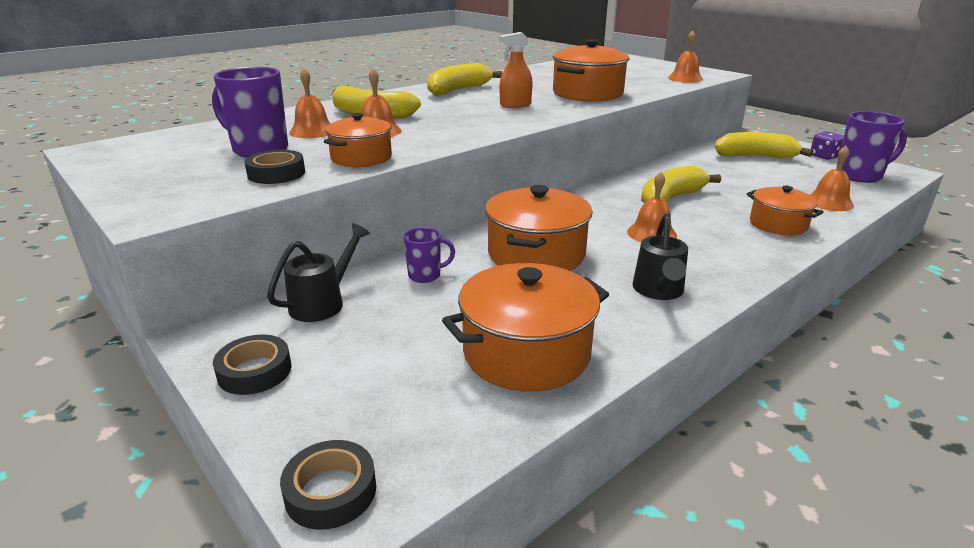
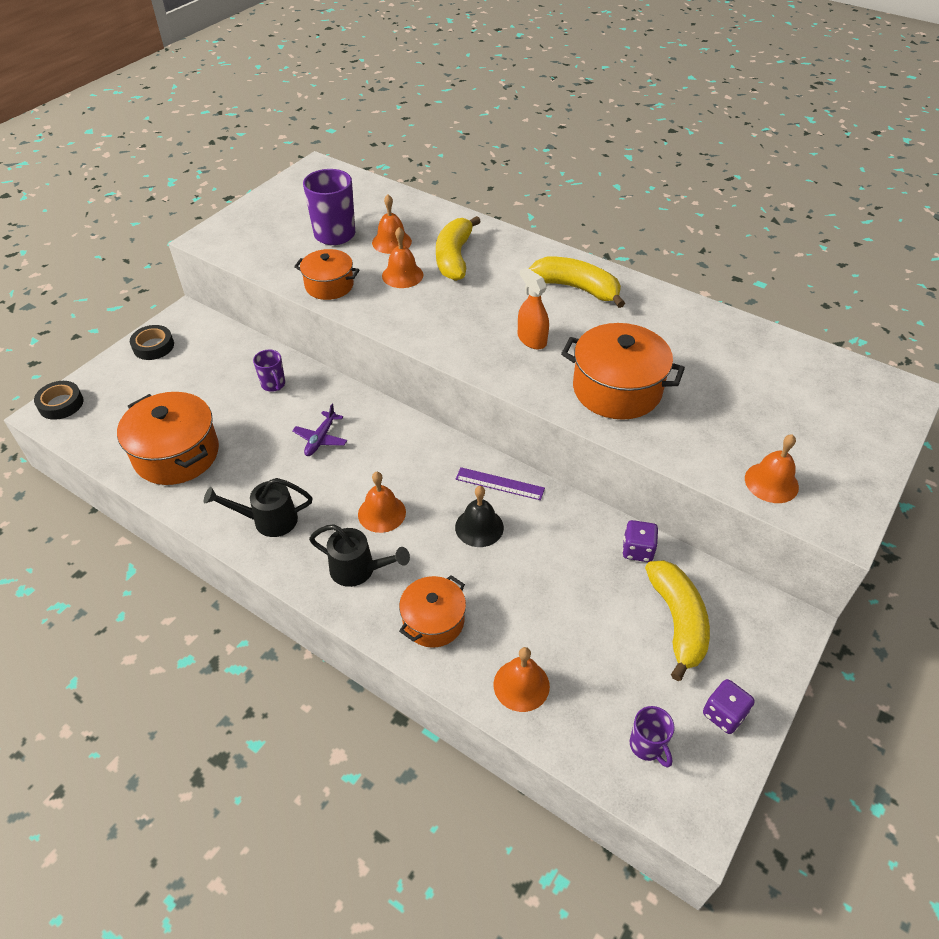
camera: 75 degrees right, 20 degrees up
black tape [244,150,305,184] -> none
black watering can [267,223,370,322] -> black watering can moved to [309,524,410,587]
orange pot [485,185,593,271] -> purple plane [292,404,347,456]
yellow banana [641,166,721,203] -> black bell [455,486,504,547]
purple mug [836,111,907,183] -> purple mug [630,706,675,767], size x0.55
none -> purple ruler [456,467,545,500]
none -> purple dice [622,520,658,562]

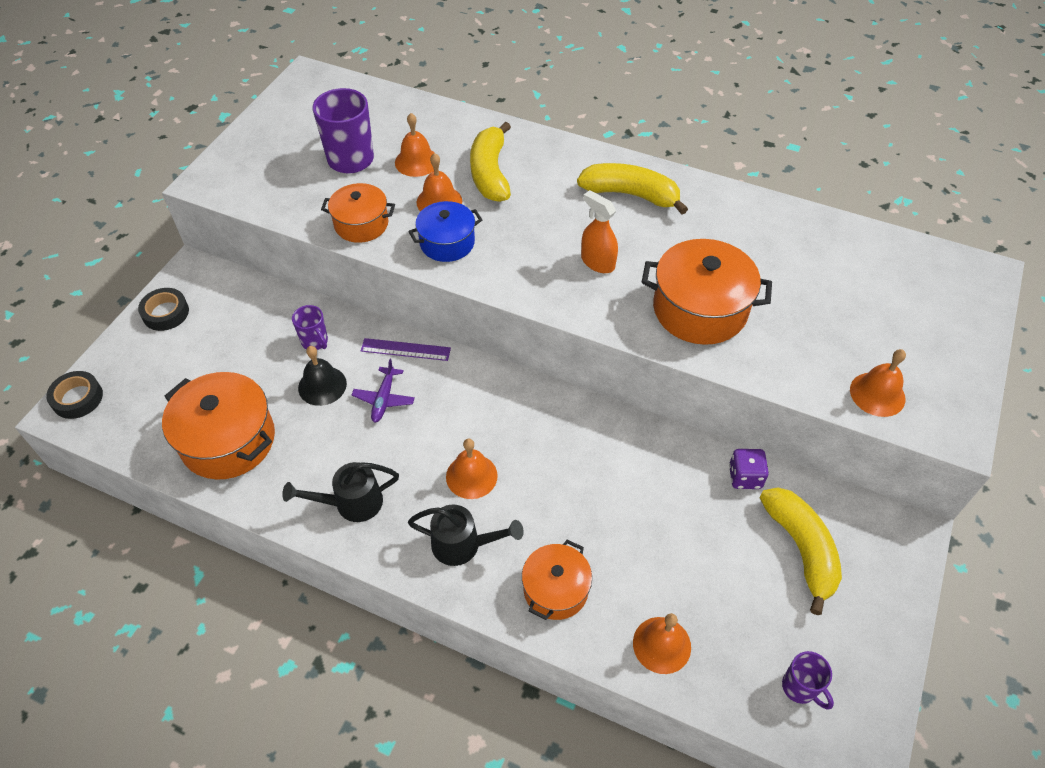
camera: 10 degrees left, 5 degrees up
black bell [455,486,504,547] -> black bell moved to [298,346,347,406]
purple ruler [456,467,545,500] -> purple ruler moved to [361,338,451,361]
purple dice [703,679,755,734] -> none
none -> blue pot [408,201,482,262]

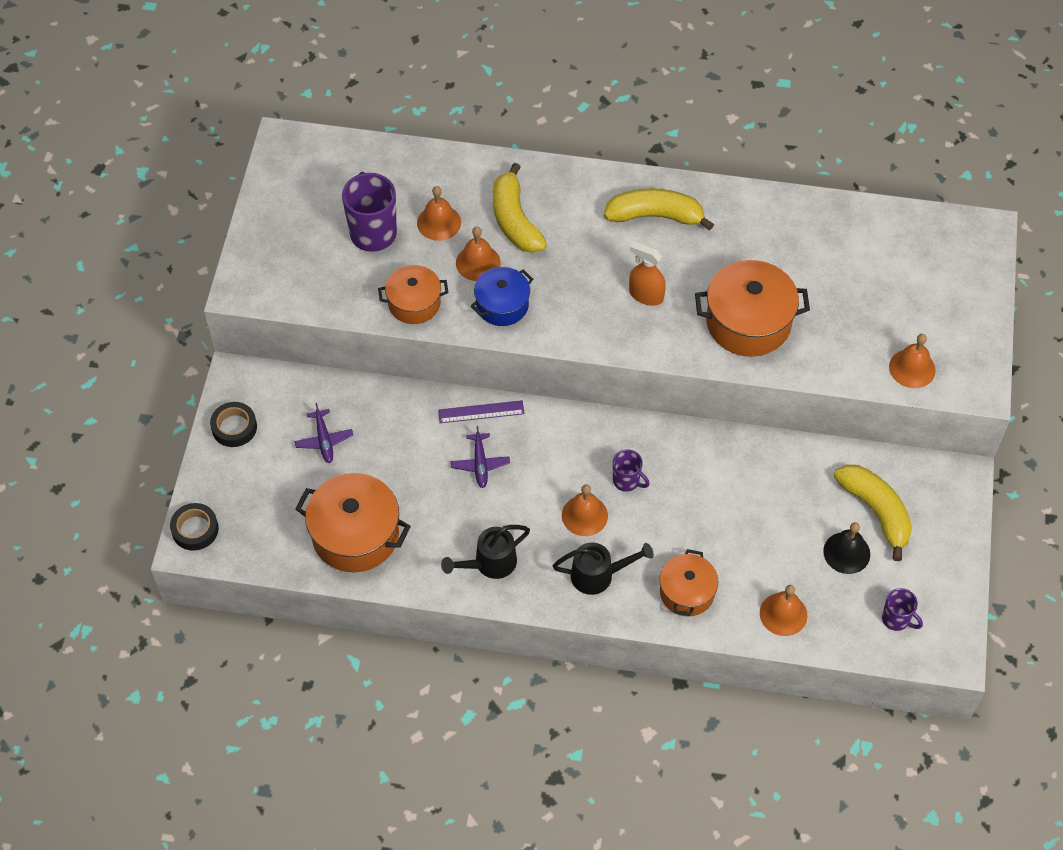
camera: 15 degrees left, 5 degrees up
purple mug [292,305,328,350] -> purple mug moved to [613,449,650,492]
black bell [298,346,347,406] -> black bell moved to [823,522,870,574]
purple dice [729,449,769,489] -> none
none -> purple plane [295,403,353,463]

